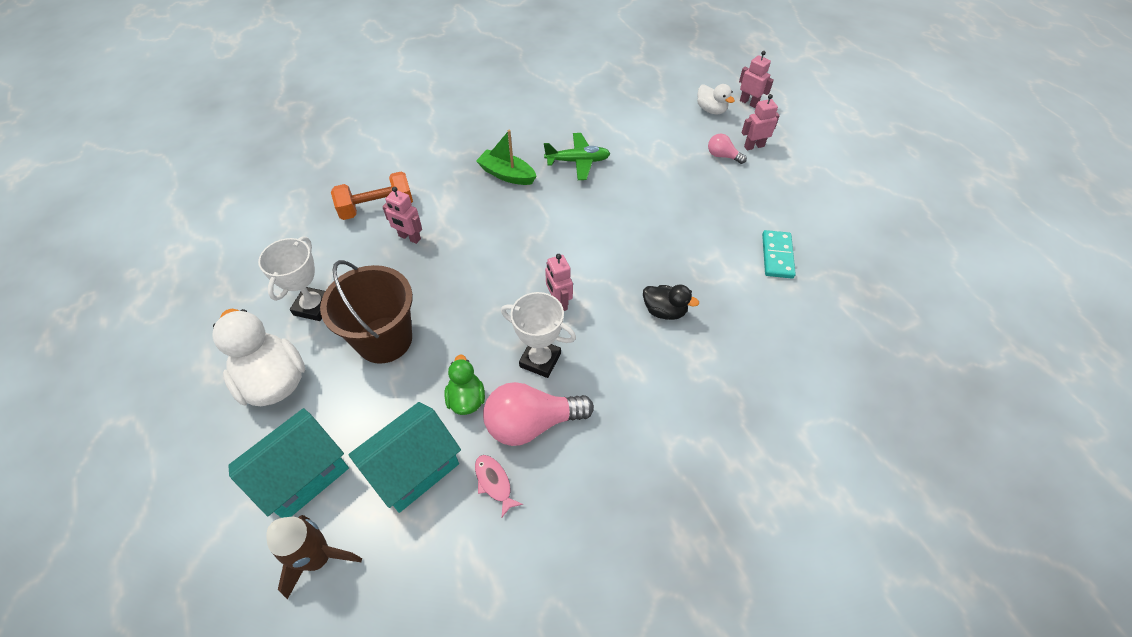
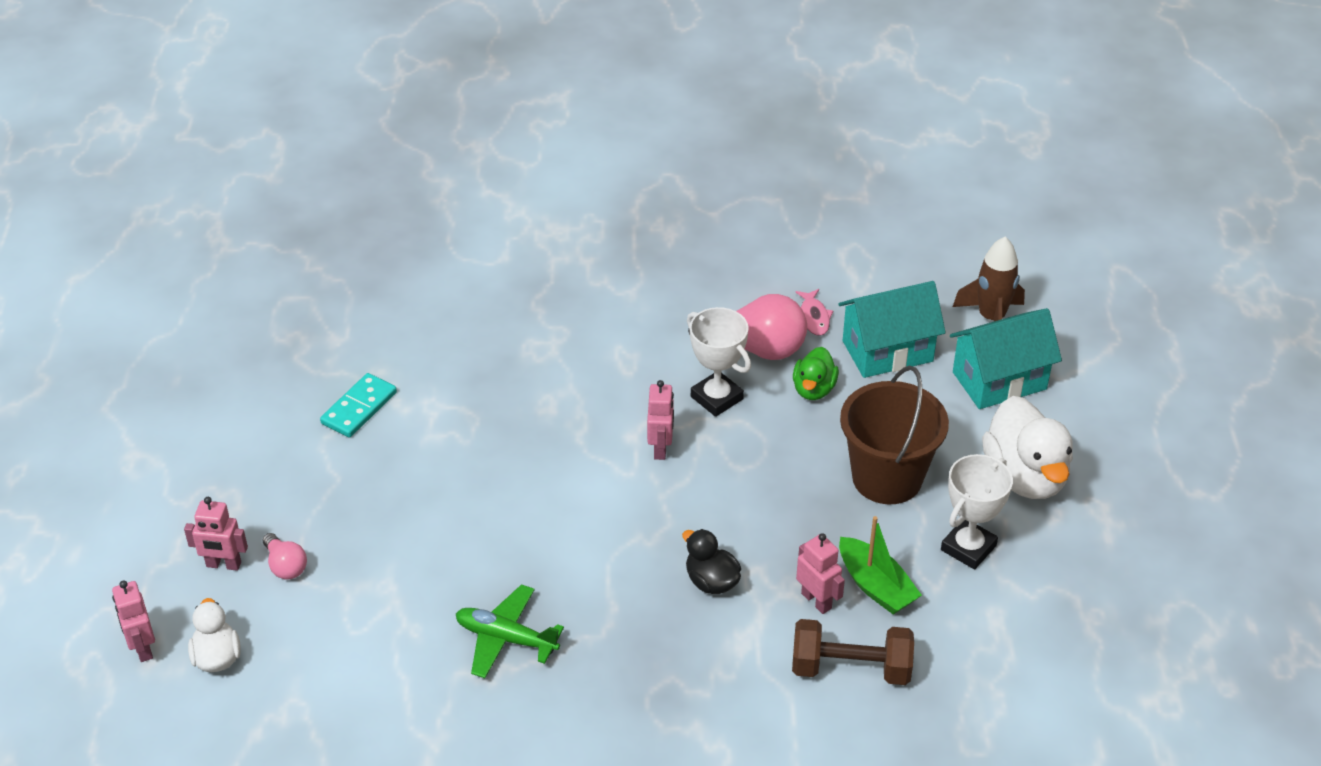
camera: 155 degrees left, 10 degrees down
orange dumbbell [331,171,413,220] -> brown dumbbell [792,619,914,685]
green boat [476,130,537,185] -> green boat moved to [839,516,922,615]
black duck [643,285,699,320] -> black duck moved to [682,529,741,594]

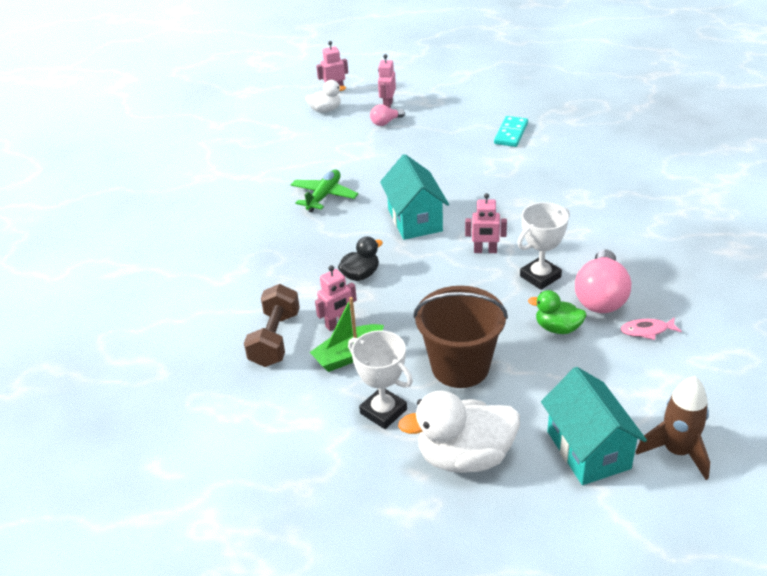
camera: 95 degrees right, 5 degrees down
turquoise domino [320,373,397,437] -> turquoise domino turned 75 degrees clockwise [494,116,528,147]
turquoise house [838,281,946,378] -> turquoise house moved to [380,154,449,240]

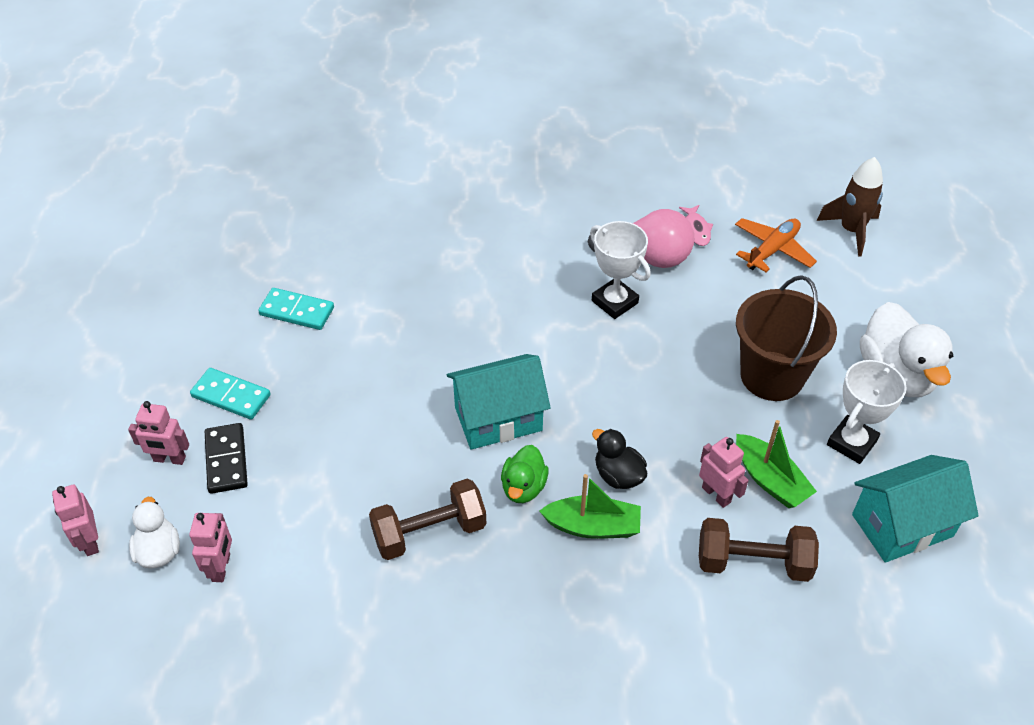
camera: 95 degrees left, 10 degrees up
green plane [291,170,358,212] -> brown dumbbell [369,479,486,560]
pink light bulb [370,104,405,126] -> black domino [205,423,248,494]
pink robot [465,193,507,253] -> pink robot moved to [189,513,232,582]
green duck [528,290,587,334] -> green duck moved to [501,445,549,503]
turquoise house [541,367,647,485] -> turquoise house moved to [852,455,979,563]
none -> turquoise domino [190,368,271,420]
none -> green boat [539,474,641,539]
none -> orange plane [735,218,817,272]

